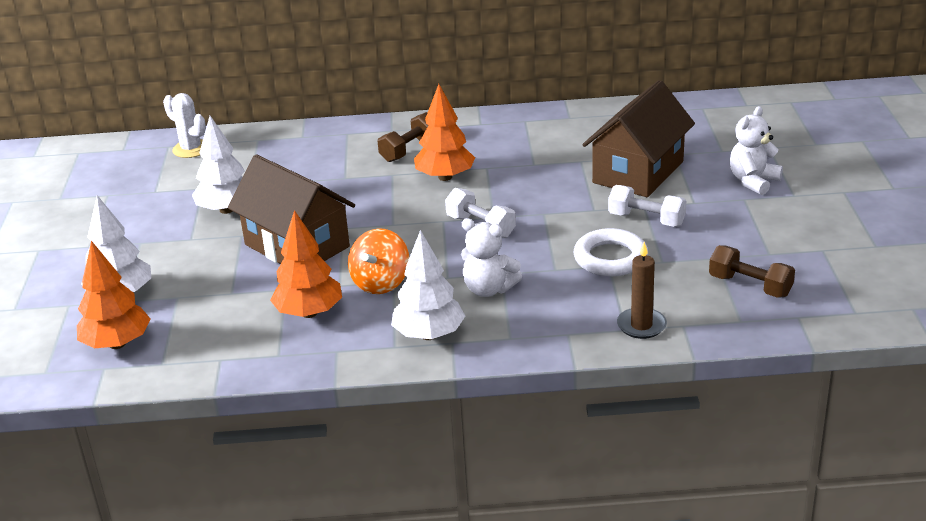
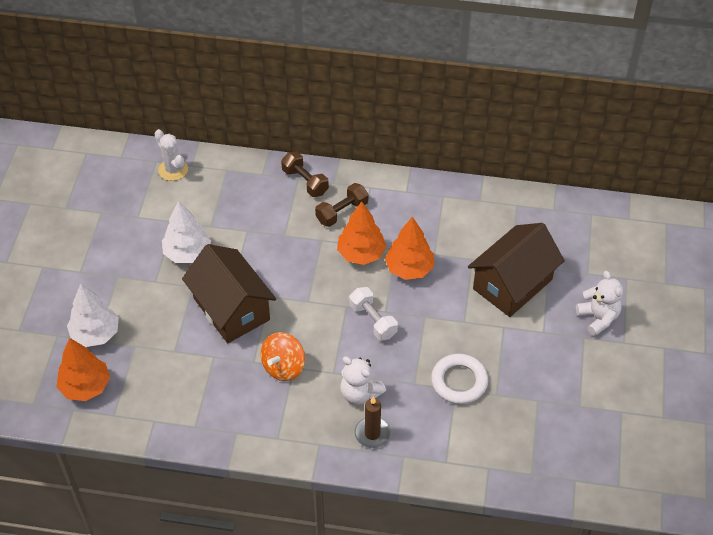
camera: 10 degrees right, 20 degrees up
orange tree [270,210,342,318] -> orange tree moved to [385,216,434,280]
white tree [391,230,465,340] -> none
white dumbbell [608,185,686,227] -> none
brown candle [617,242,667,339] -> brown candle moved to [354,396,391,448]
brown dumbbell [709,245,795,298] -> brown dumbbell moved to [281,152,329,197]
white teddy bear [730,106,783,195] -> white teddy bear turned 105 degrees clockwise [576,271,623,336]

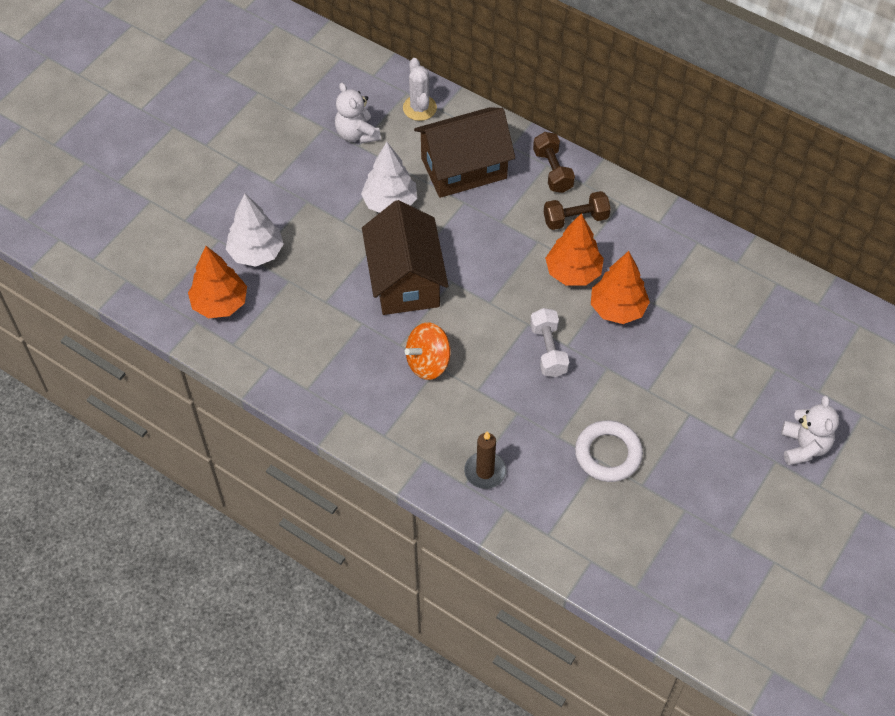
camera: 25 degrees right, 5 degrees up
white teddy bear [340,357,386,405] -> white teddy bear moved to [335,83,381,144]
brown house [468,223,565,317] -> brown house moved to [414,107,515,198]

